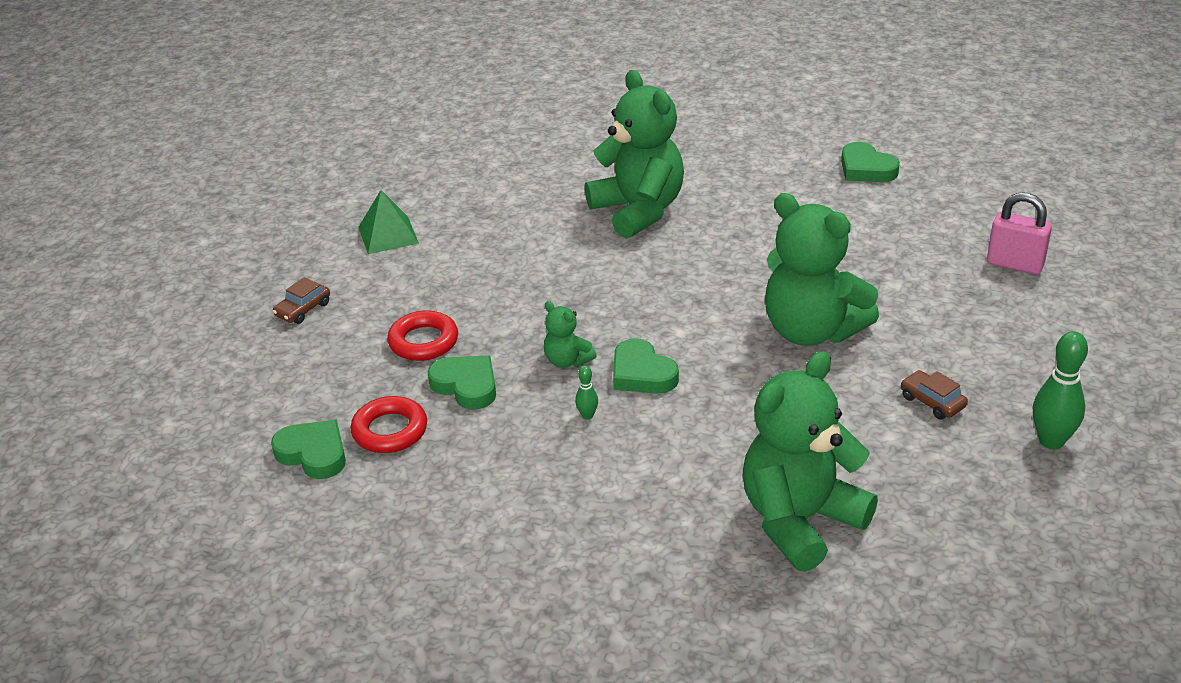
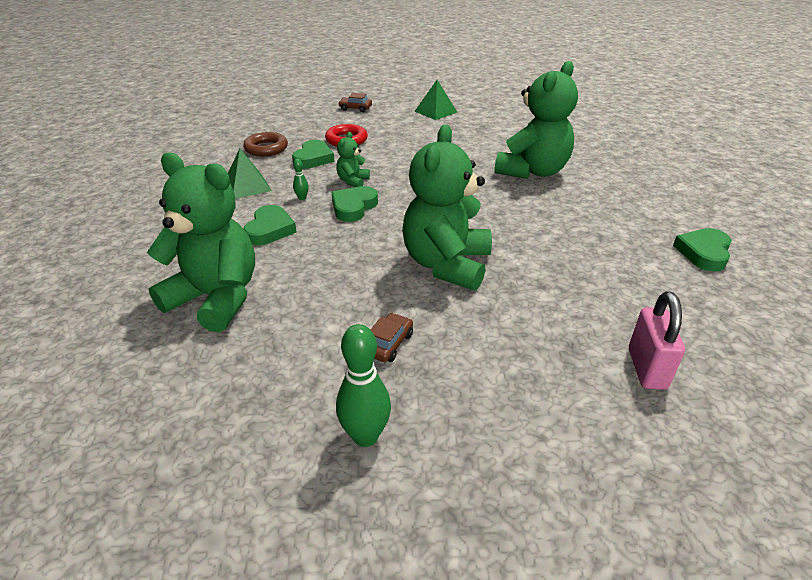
camera: 65 degrees right, 0 degrees up
green heart [271,420,346,479] -> green heart moved to [243,205,297,245]
red ring [351,396,427,453] -> brown ring [243,132,288,156]
none -> green pyramid [228,148,272,199]

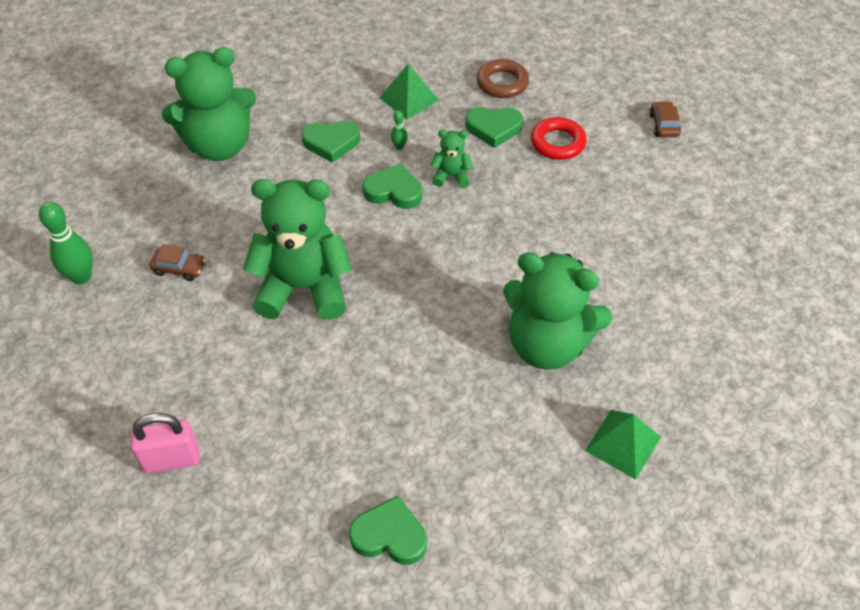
camera: 75 degrees right, 15 degrees up
green teddy bear [147,152,255,332] -> green teddy bear turned 60 degrees clockwise [162,47,257,161]
green pyramid [415,80,458,120] -> green pyramid moved to [585,410,661,479]

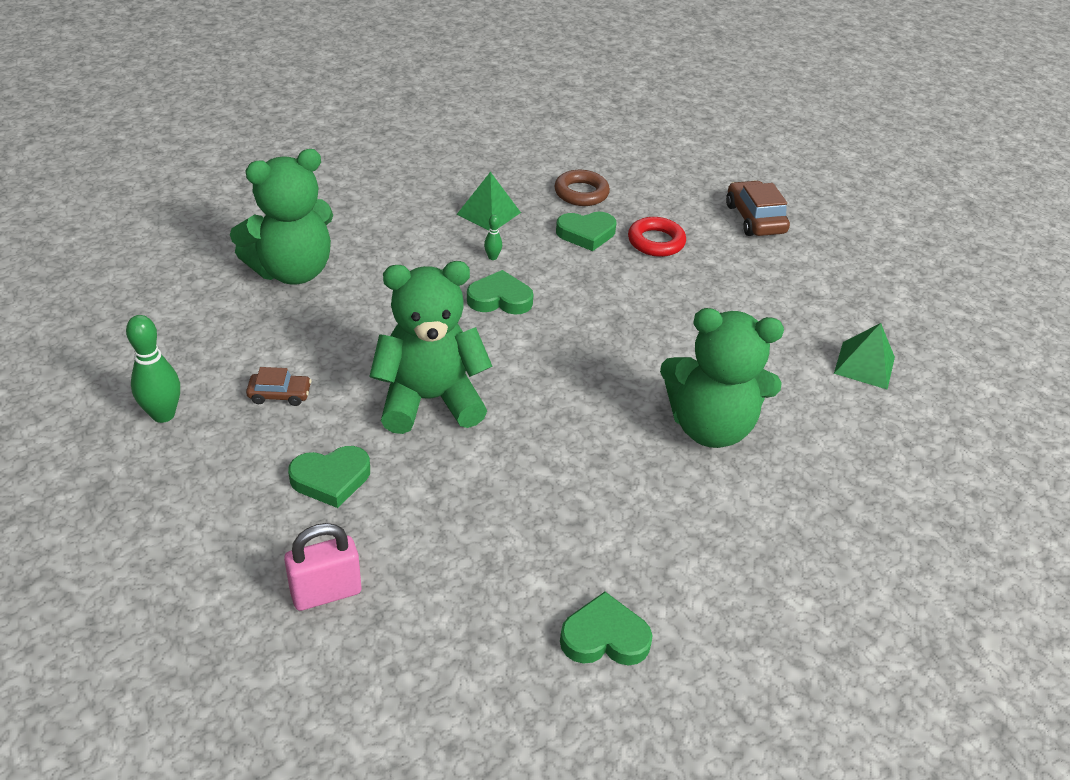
camera: 15 degrees left, 10 degrees down
green heart [301,120,360,163] -> green heart moved to [288,446,370,508]
green teddy bear [430,130,473,188] -> none
green pyramid [585,410,661,479] -> green pyramid moved to [834,323,895,390]
brown car [650,101,681,137] -> brown car [726,180,790,236], size x1.68

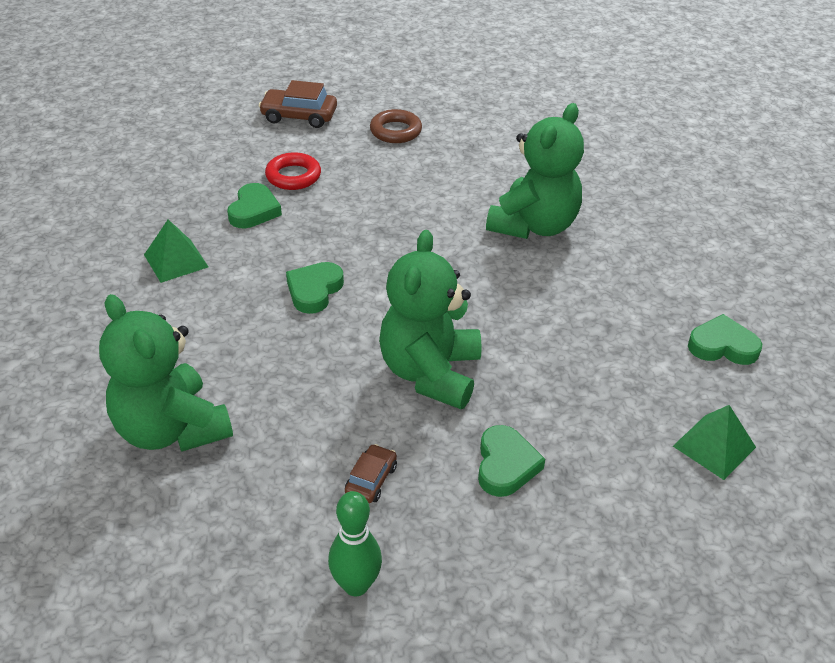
camera: 65 degrees left, 0 degrees up
green teddy bear [230,149,333,284] -> green teddy bear turned 150 degrees clockwise [99,294,233,452]
pink padlock [284,523,361,611] -> none
green bowling pin [484,214,502,260] -> none
brown ring [555,170,610,206] -> brown ring moved to [370,109,422,143]
green heart [560,592,653,665] -> green heart turned 75 degrees clockwise [688,314,762,365]
green pyramid [834,323,895,390] -> green pyramid moved to [673,405,756,480]

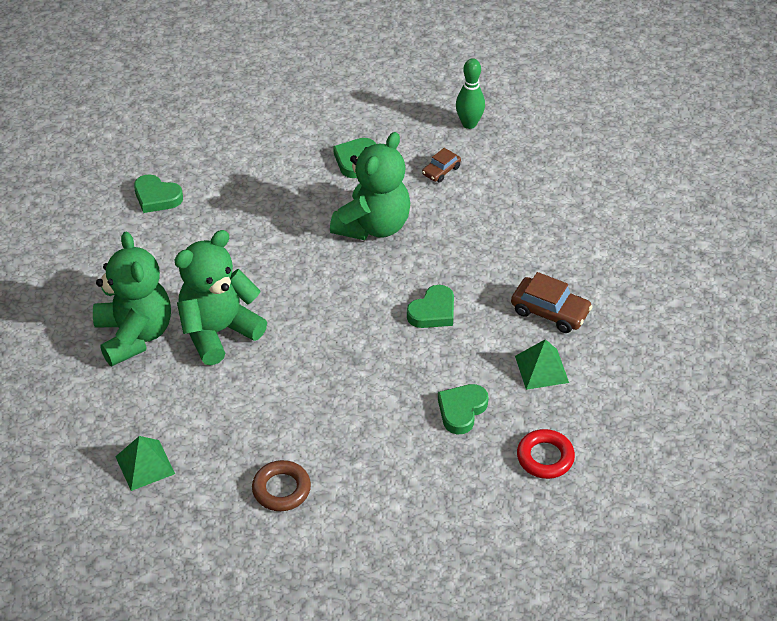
camera: 160 degrees left, 5 degrees up
green teddy bear [99,294,233,452] -> green teddy bear moved to [93,232,171,366]
brown car [259,80,337,128] -> brown car moved to [511,272,593,333]
red ring [265,152,321,190] -> red ring moved to [517,429,575,479]
green pyramid [673,405,756,480] -> green pyramid moved to [115,436,175,491]

